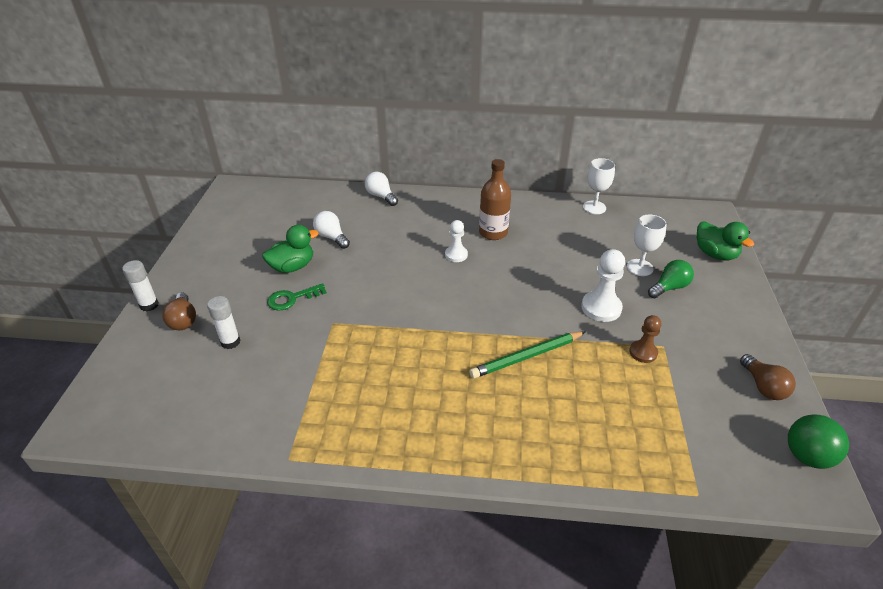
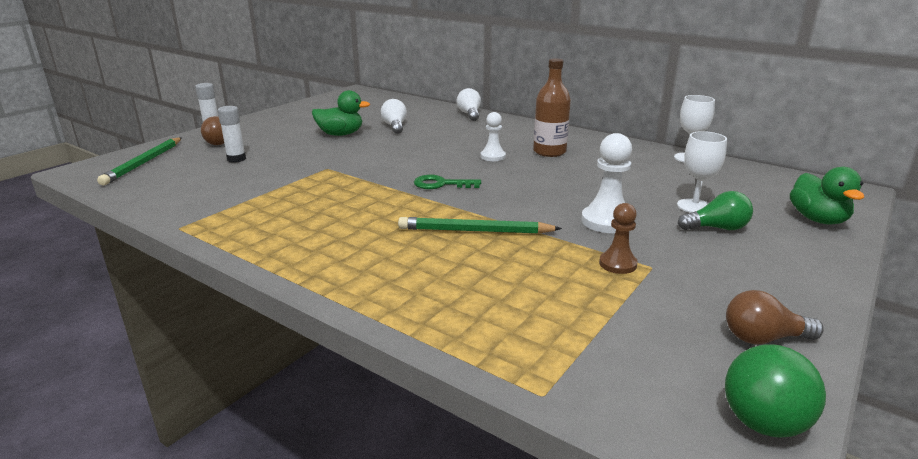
camera: 30 degrees right, 15 degrees down
green key [267,283,327,311] -> green key moved to [414,175,481,189]
brown light bulb [740,354,796,400] -> brown light bulb turned 75 degrees clockwise [726,290,824,344]
none -> green pencil [97,137,182,185]

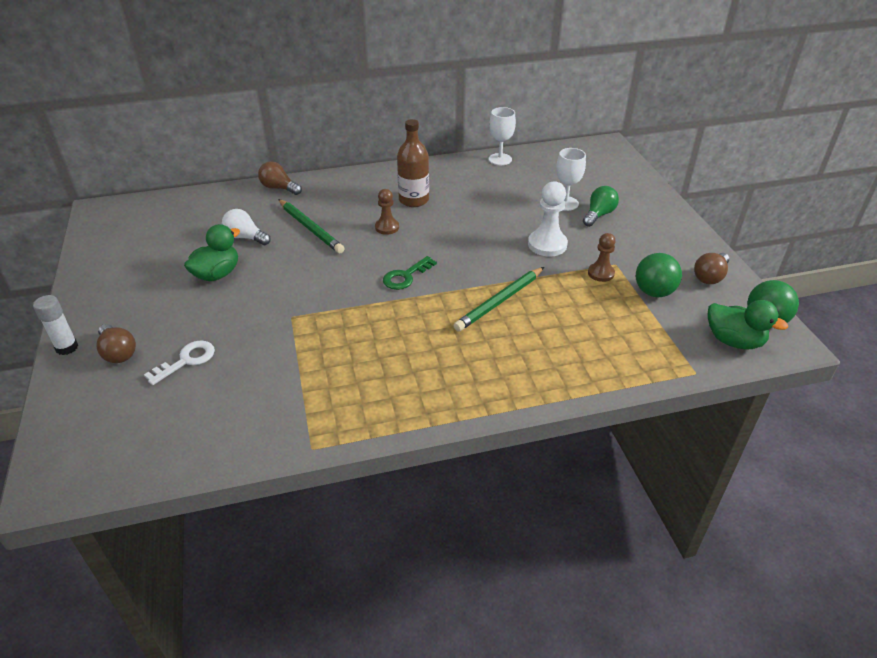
camera: 50 degrees left, 15 degrees up
green pencil [97,137,182,185] -> green pencil moved to [278,199,345,253]
white glue stick [218,106,246,163] -> white key [144,341,215,385]
white light bulb [457,88,481,121] -> brown light bulb [258,161,302,195]
white pawn [480,112,506,161] -> brown pawn [375,189,399,235]
green duck [790,167,864,225] -> green duck moved to [708,300,788,349]
none -> green ball [636,253,682,297]

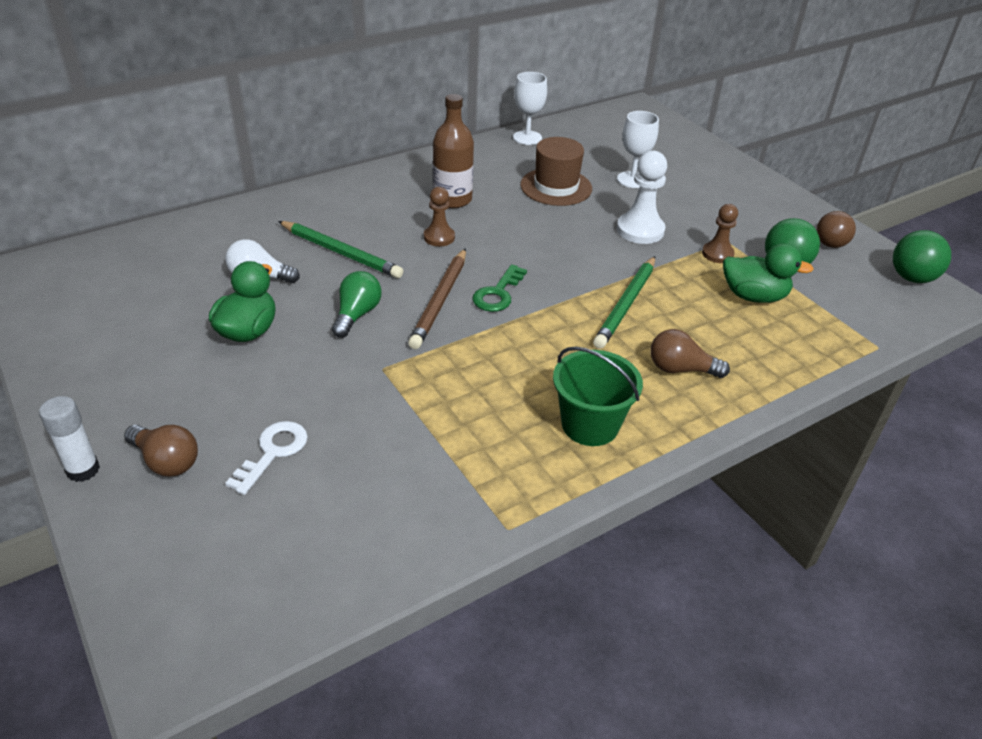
camera: 20 degrees left, 0 degrees up
brown light bulb [258,161,302,195] -> brown light bulb moved to [651,329,730,378]
green light bulb [583,186,619,227] -> green light bulb moved to [332,271,382,338]
green duck [708,300,788,349] -> green duck moved to [723,243,813,303]
none -> brown pencil [408,248,466,349]
none -> brown hat [520,137,592,206]
none -> green bucket [553,347,643,446]

